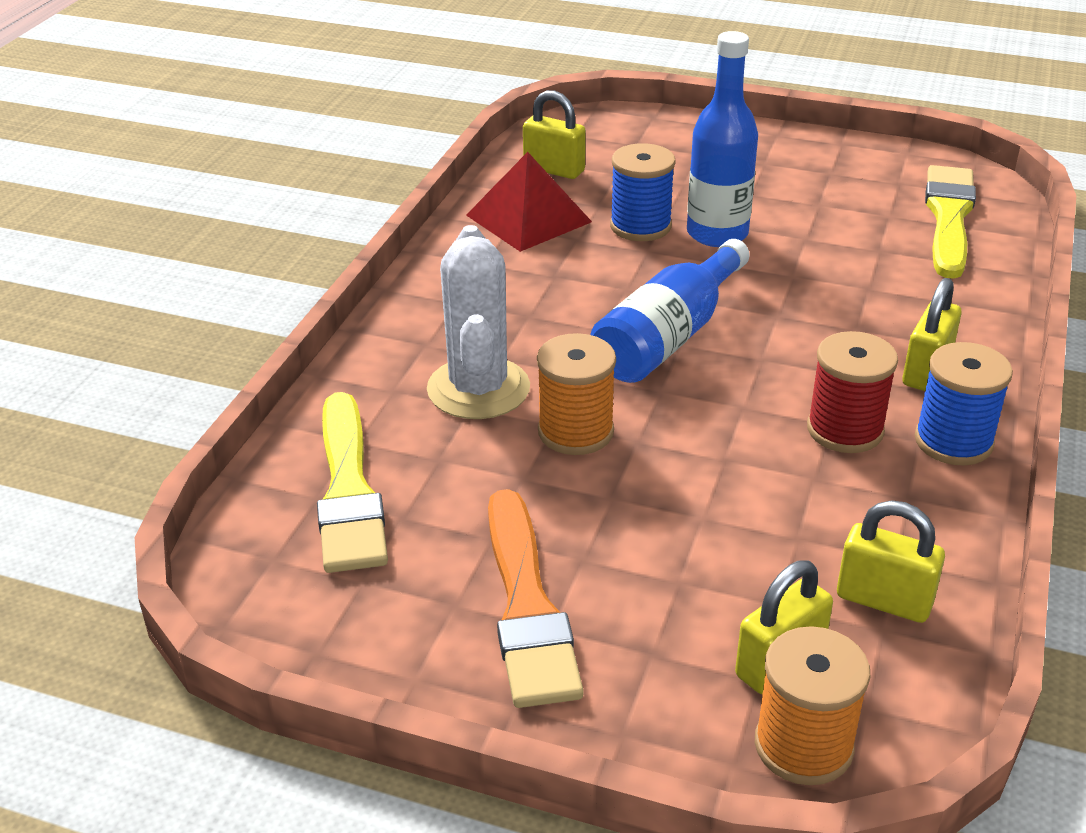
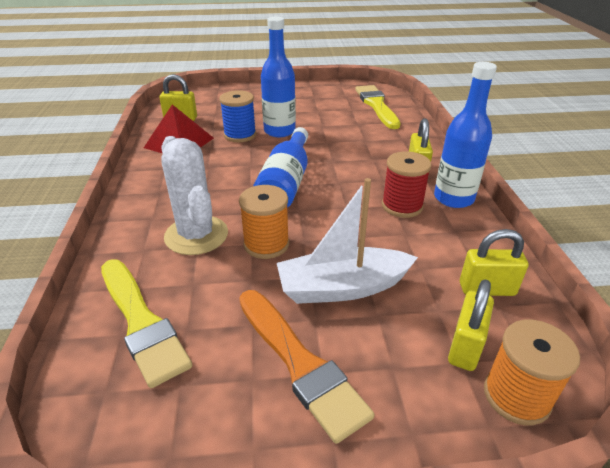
camera: 25 degrees left, 0 degrees up
blue spool [915,342,1013,465] -> blue bottle [434,62,497,208]
none -> white boat [277,178,418,304]

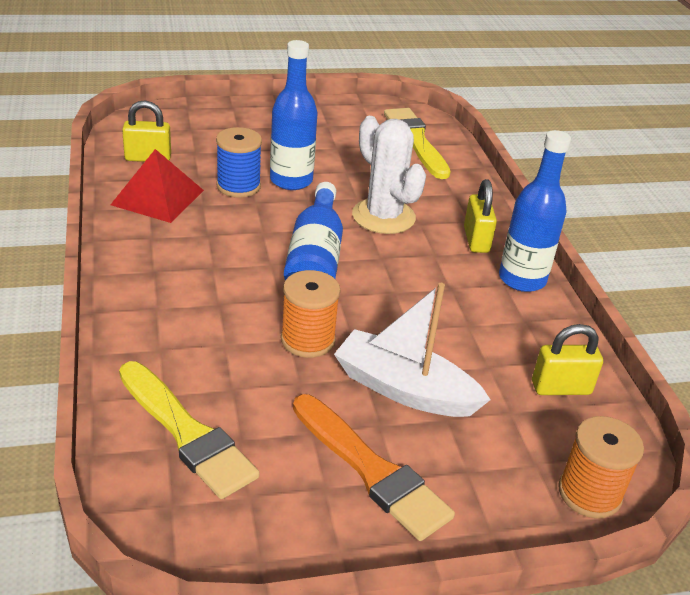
camera: 10 degrees left, 0 degrees up
white cactus [161,136,228,255] -> white cactus moved to [352,116,426,234]
white boat [277,178,418,304] -> white boat turned 45 degrees clockwise [334,283,490,417]
red spool [382,151,431,218] -> none
yellow padlock [448,279,494,371] -> none

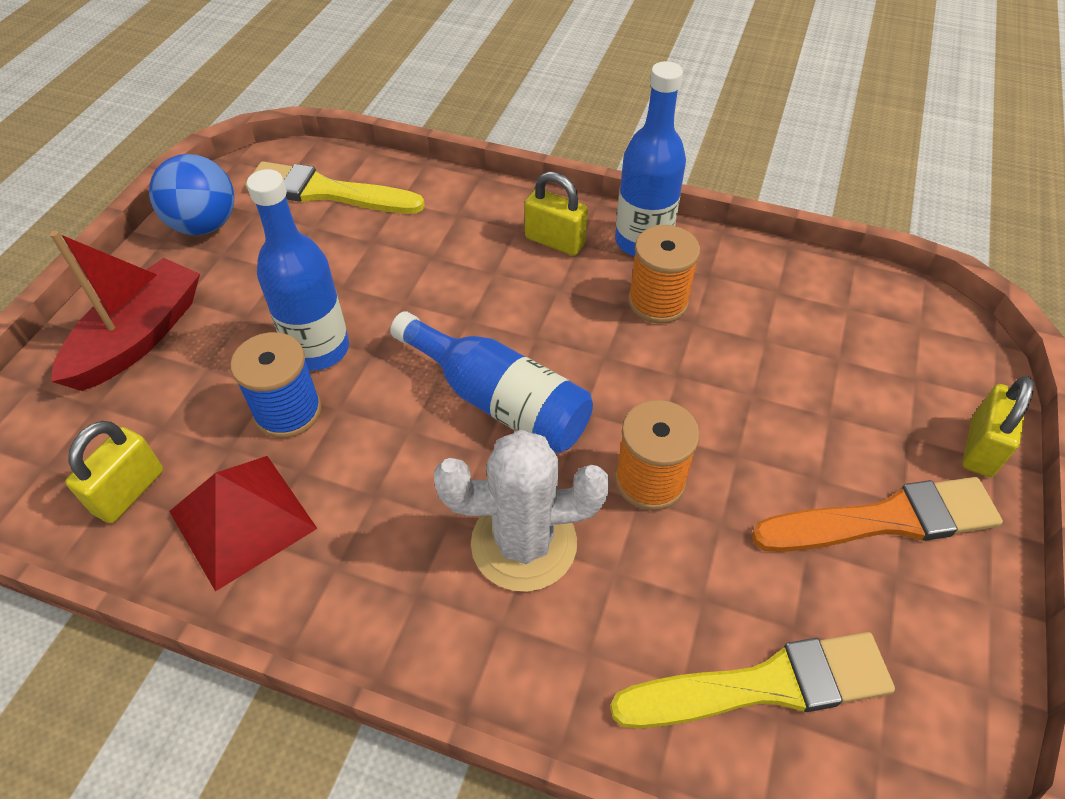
camera: 55 degrees left, 15 degrees up
white boat [334,283,490,417] -> none
white cactus [352,116,426,234] -> white cactus moved to [434,430,609,592]
yellow padlock [532,324,603,395] -> yellow padlock moved to [962,376,1034,477]
orange spool [558,416,644,519] -> orange spool moved to [628,225,700,324]
none -> red boat [50,231,200,391]
none -> blue ball [149,154,234,235]

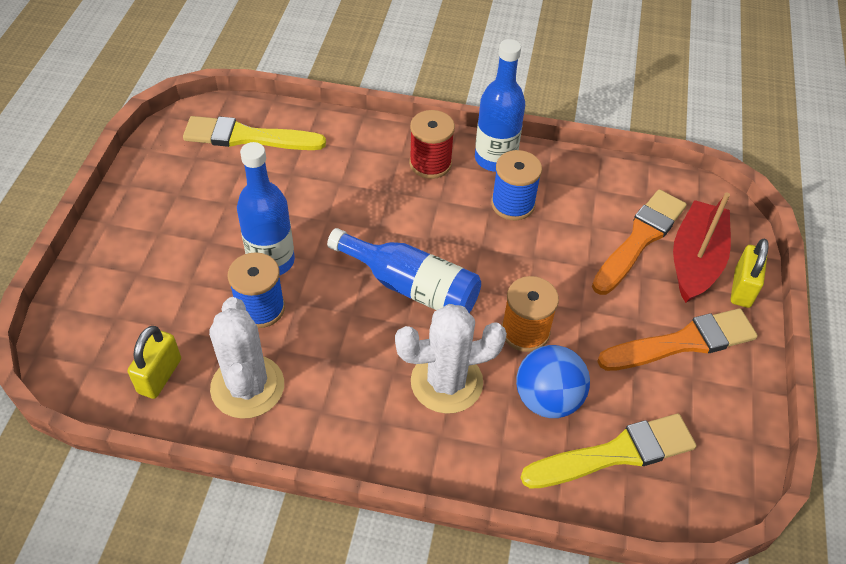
camera: 10 degrees left, 0 degrees up
red boat [50,231,200,391] -> red boat moved to [673,193,731,303]
blue ball [149,154,234,235] -> blue ball moved to [516,345,590,418]
red pyramid [169,456,318,592] -> white cactus [209,297,284,419]
yellow padlock [525,171,588,256] -> red spool [409,110,455,179]
orange spool [628,225,700,324] -> blue spool [491,150,542,221]
none -> orange brush [592,189,687,295]

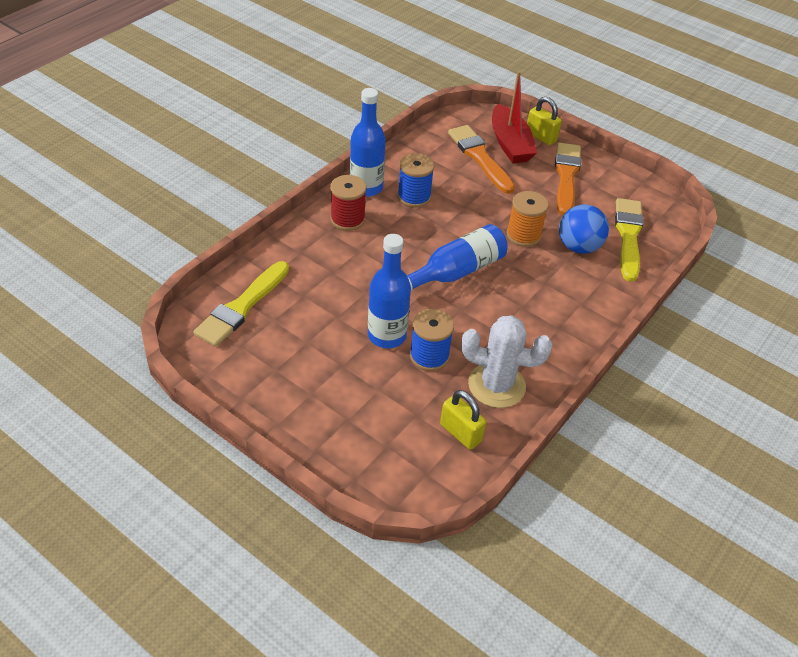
camera: 65 degrees left, 5 degrees down
white cactus [395,304,507,414] -> none
red boat [673,193,731,303] -> red boat turned 150 degrees counterclockwise [492,71,537,164]

